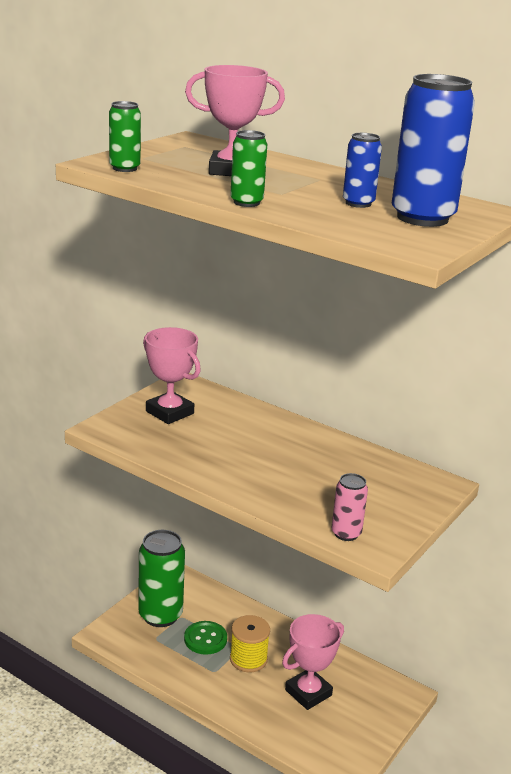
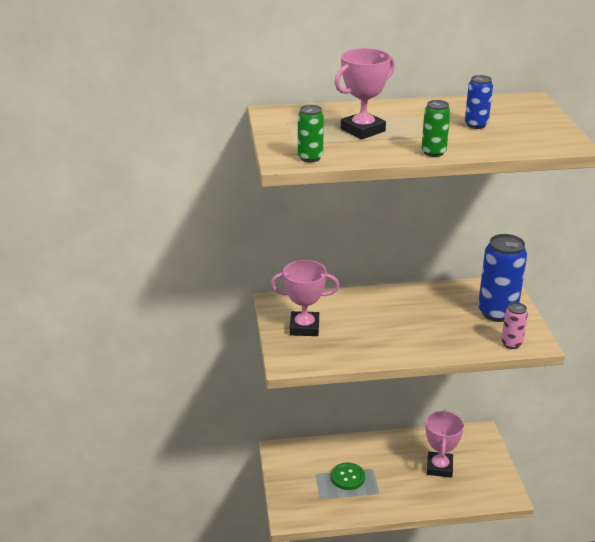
camera: 40 degrees left, 5 degrees up
green can [138,530,185,627] -> none
yellow spool [230,615,270,673] -> none
blue can [392,74,475,227] -> blue can moved to [478,234,527,322]

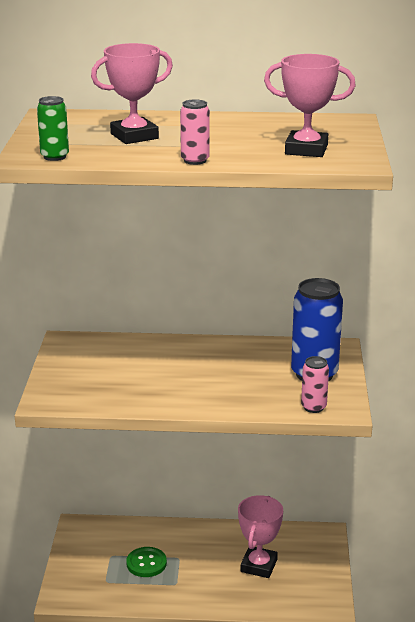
camera: 10 degrees right, 5 degrees down
pink trophy [270,260,339,336] -> pink trophy moved to [264,54,356,157]
green can [422,100,450,157] -> pink can [180,99,210,165]
blue can [465,75,493,129] -> none

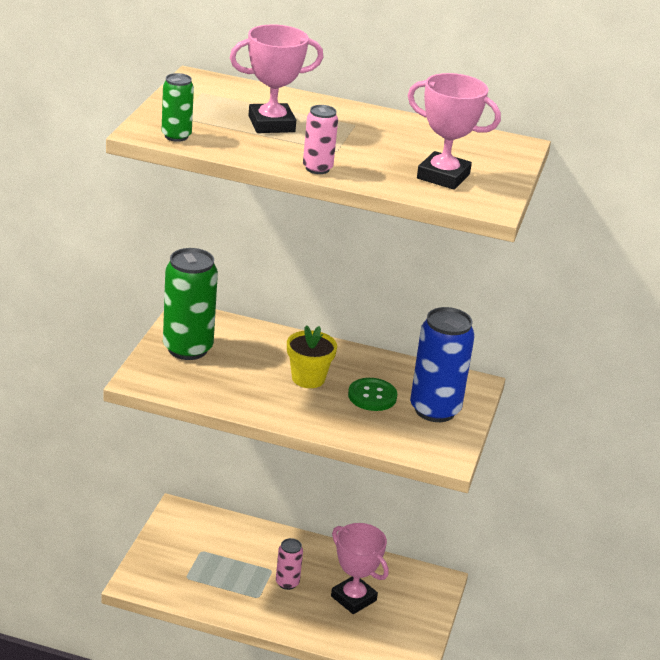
camera: 10 degrees right, 5 degrees up
green button [127,547,167,577] -> green button moved to [348,378,397,411]
pink trophy [238,495,283,578] -> pink trophy turned 75 degrees counterclockwise [331,523,389,614]
pink can [301,356,329,413] -> pink can moved to [276,538,303,590]
none -> green can [163,248,218,360]
none -> yellow flower pot [287,325,337,388]

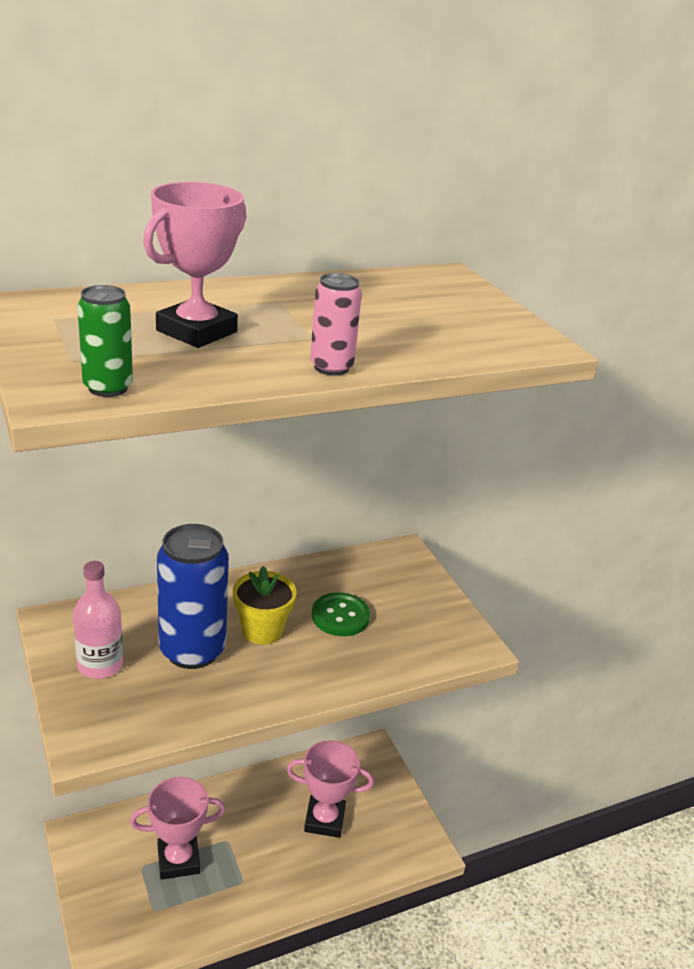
camera: 40 degrees left, 0 degrees up
green can [163,248,218,360] -> pink bottle [73,561,123,679]
pink can [276,538,303,590] -> none
pink trophy [408,73,501,190] -> pink trophy moved to [130,777,225,880]
blue can [410,307,475,422] -> blue can moved to [157,524,229,669]

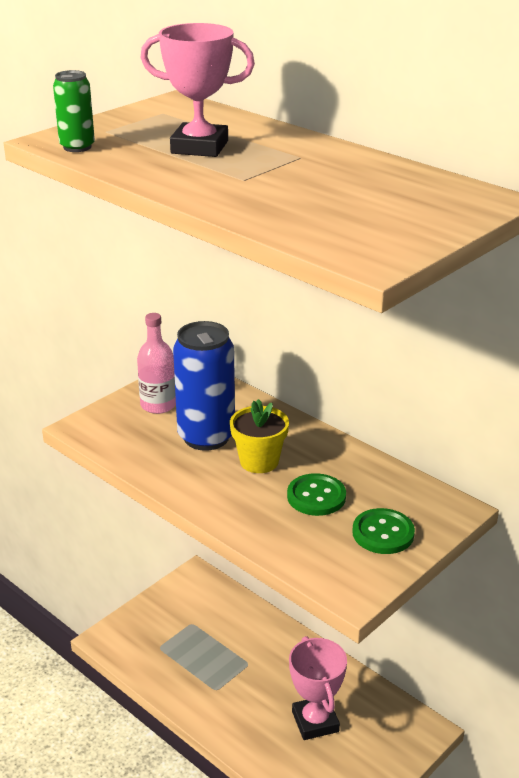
camera: 70 degrees right, 0 degrees up
pink trophy [130,777,225,880] -> none
pink can [310,273,362,376] -> none
none -> green button [352,508,415,554]

